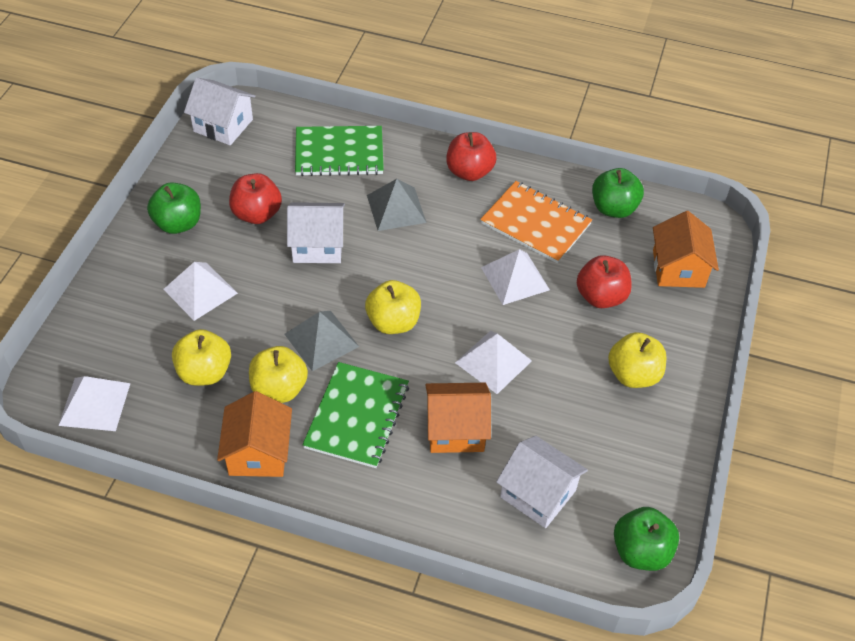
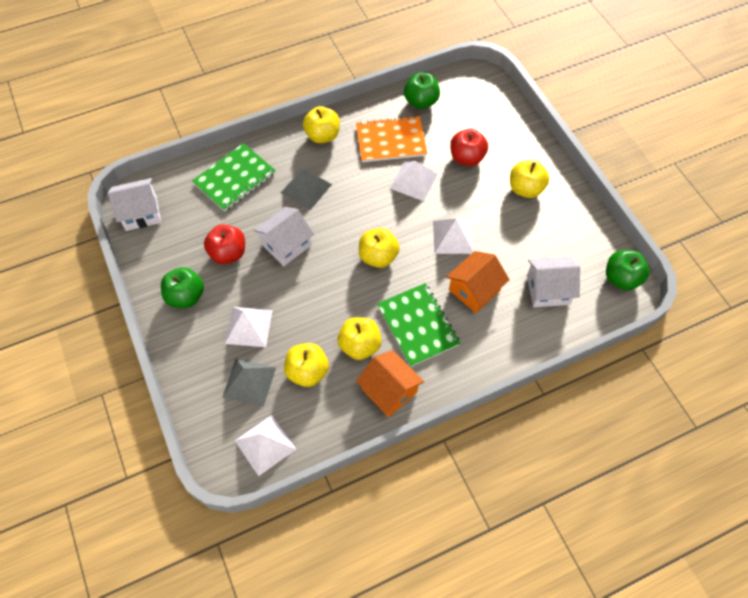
camera: 40 degrees left, 10 degrees up
grey pyramid [285,311,359,371] -> grey pyramid moved to [222,358,276,407]
red apple [446,132,496,181] -> yellow apple [303,106,340,143]
orange house [653,211,719,288] -> none

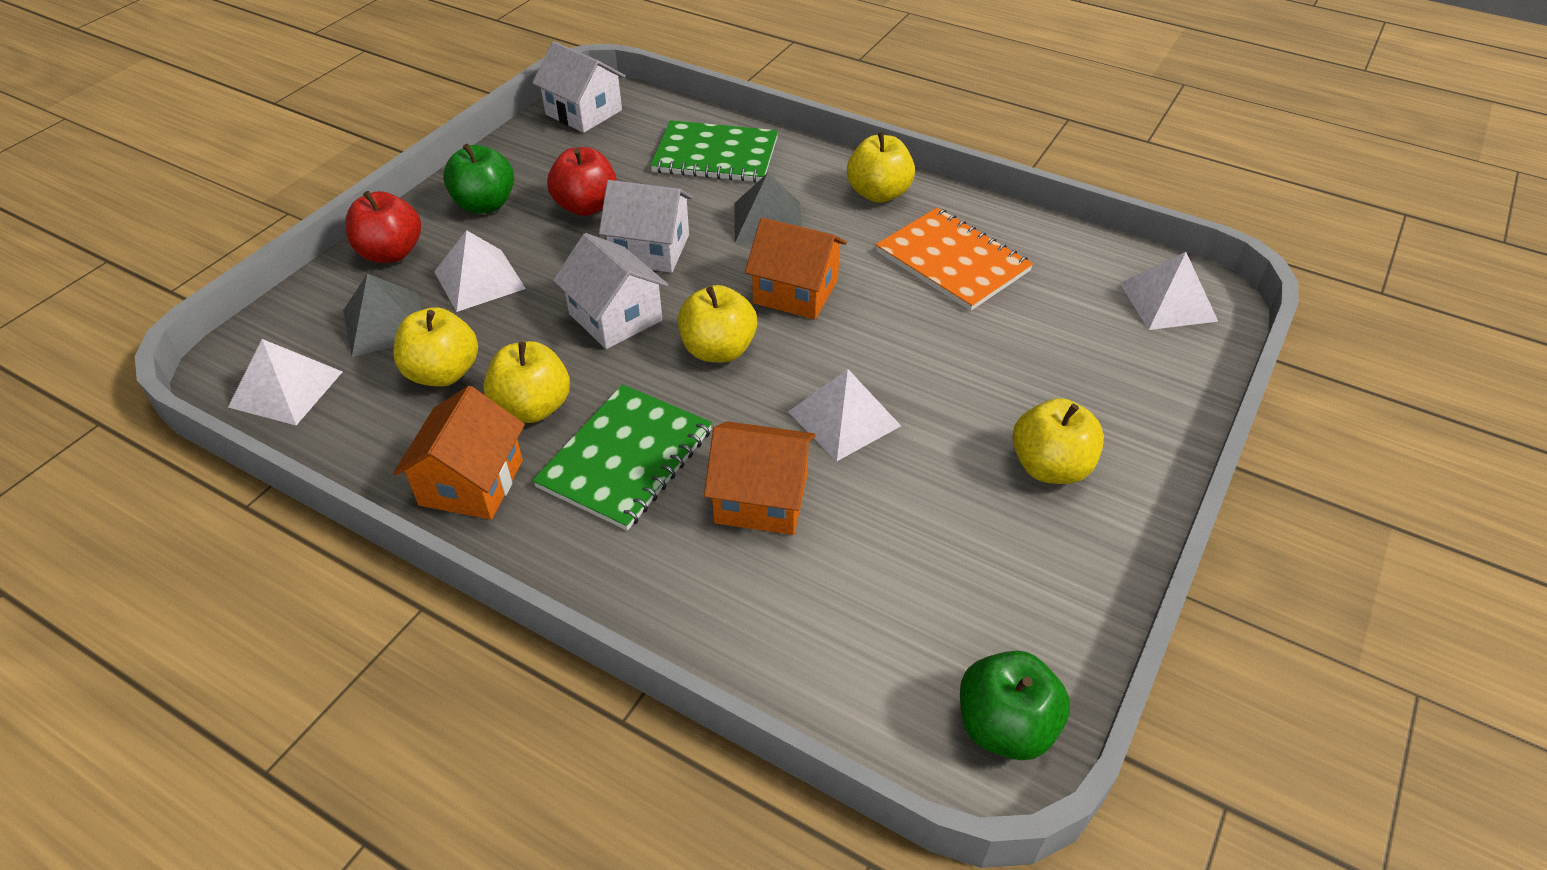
camera: 55 degrees right, 15 degrees down
white pyramid [390,161,438,201] -> white pyramid moved to [1120,252,1218,330]
green apple [404,73,440,109] -> none
red apple [450,129,488,166] -> red apple moved to [345,191,421,263]
white house [527,257,580,307] -> white house moved to [553,233,669,349]
none -> orange house [745,217,847,320]

